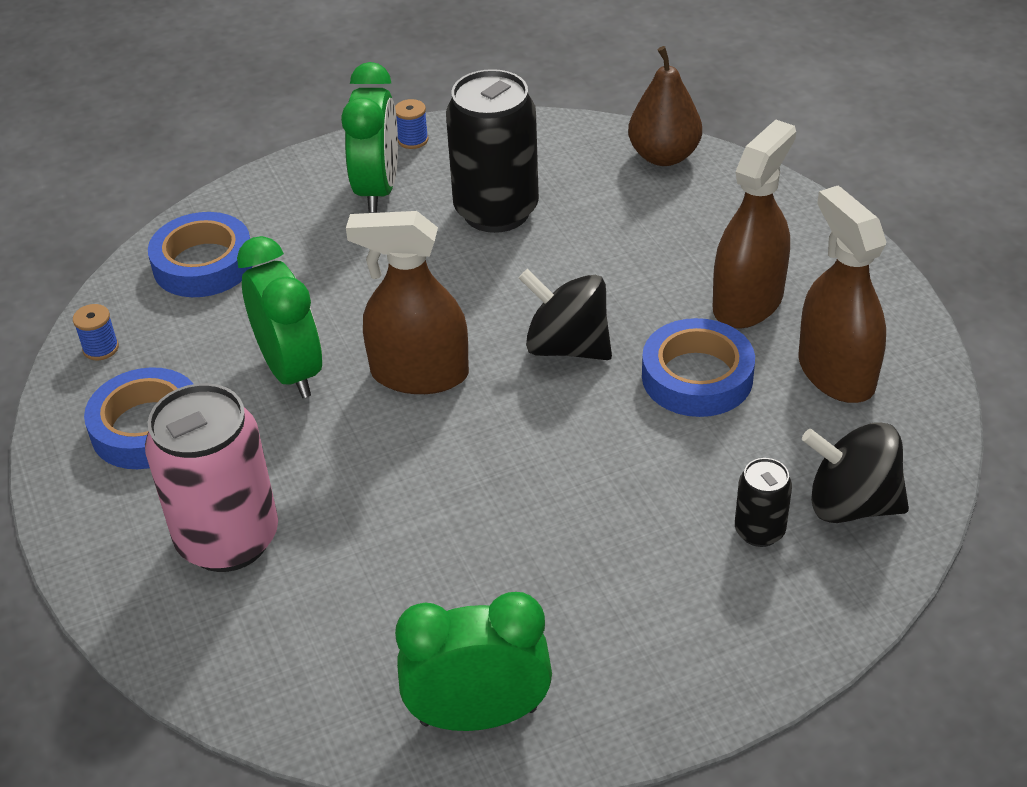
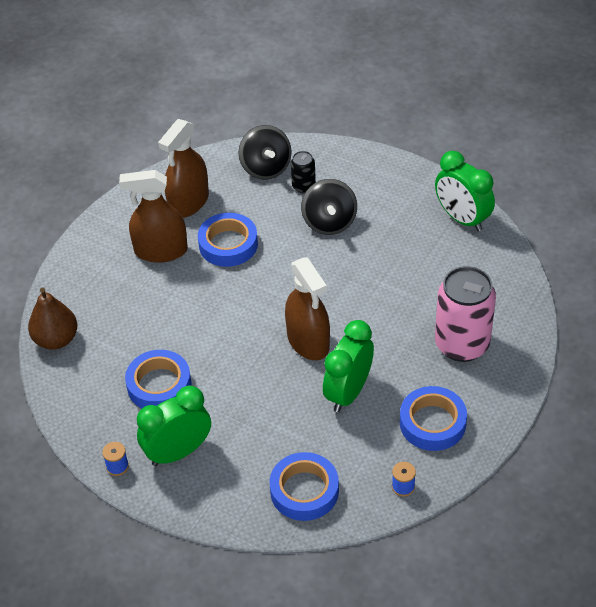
camera: 125 degrees left, 5 degrees up
black can [446,69,539,233] -> blue tape [125,350,191,408]
black spinning top [519,269,612,360] -> black spinning top moved to [301,179,357,235]

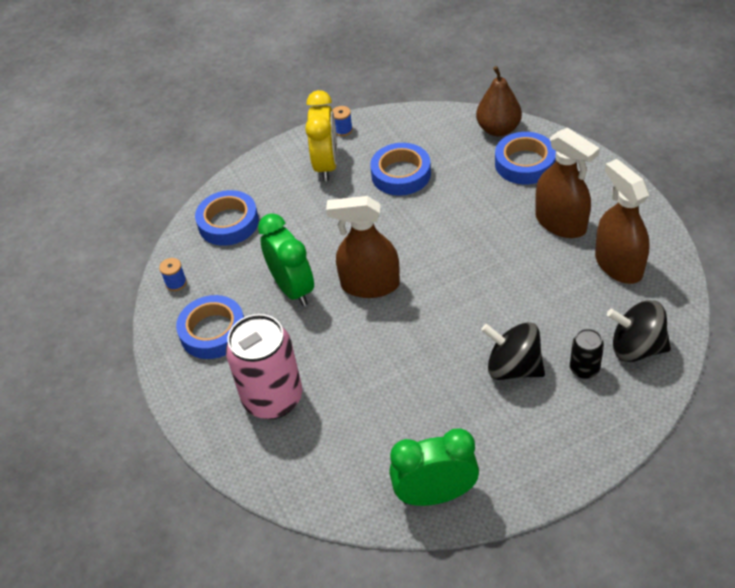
camera: 125 degrees right, 0 degrees up
brown spray bottle [119,170,188,263] -> brown spray bottle turned 105 degrees clockwise [535,128,600,238]
green clock [137,385,211,466] -> yellow clock [305,90,337,181]
blue tape [198,213,258,267] -> blue tape moved to [495,132,556,184]

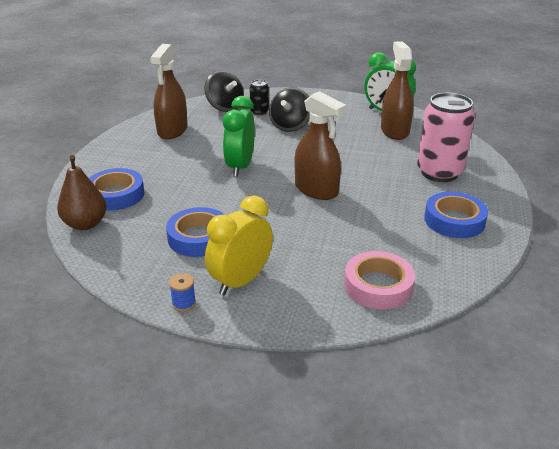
camera: 145 degrees left, 15 degrees down
blue spool [159,258,187,291] -> none
blue tape [195,190,259,246] -> pink tape [344,251,415,310]
green clock [258,213,314,306] -> green clock moved to [223,96,255,177]
black spinning top [481,322,545,380] -> black spinning top turned 45 degrees clockwise [269,87,310,132]
brown spray bottle [535,128,600,238] -> brown spray bottle moved to [381,41,414,140]

